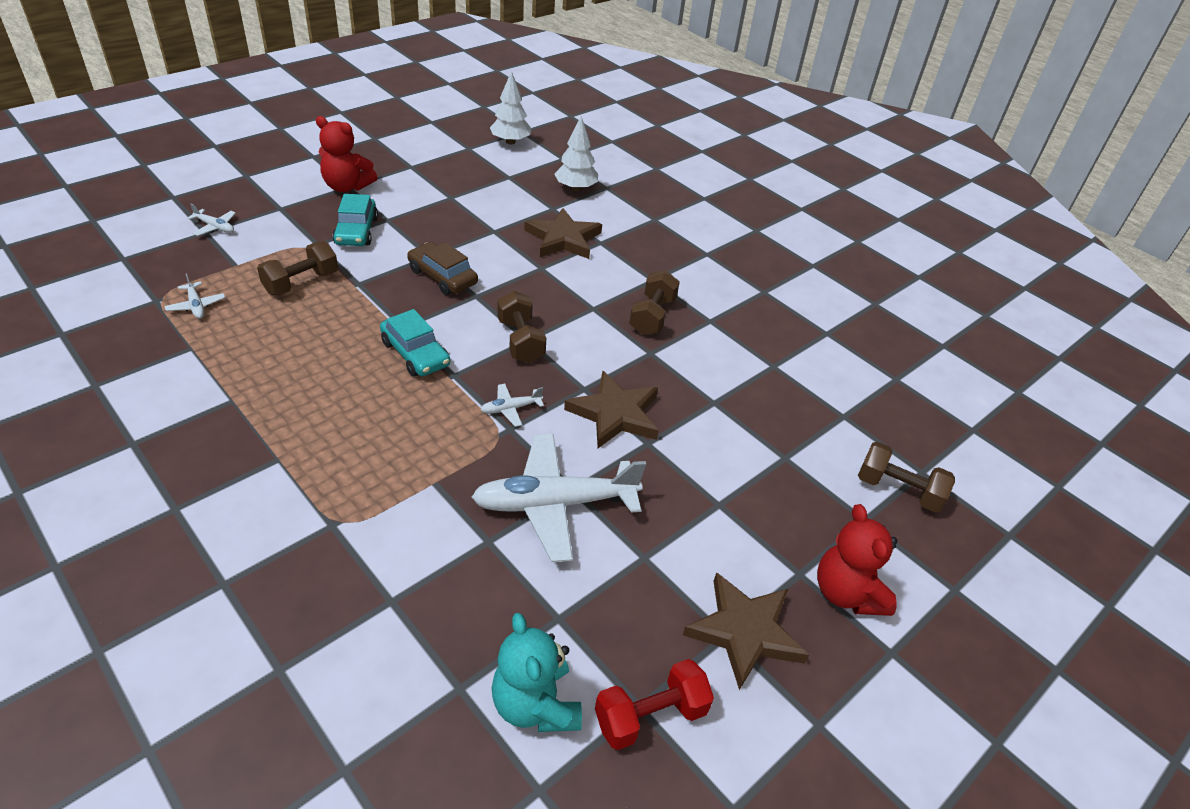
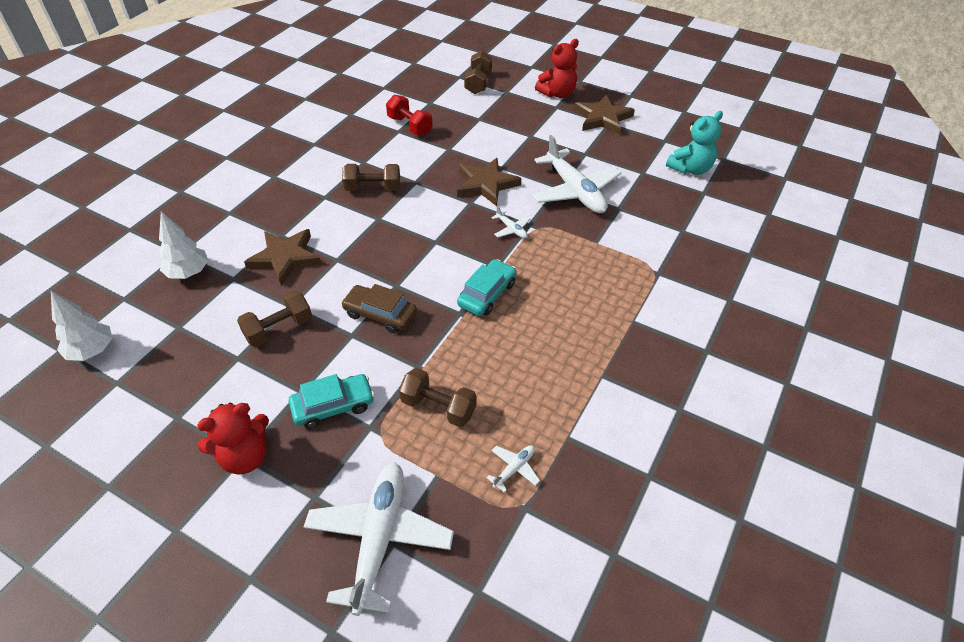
camera: 105 degrees left, 5 degrees up
white plane [187,204,236,236] -> white plane [304,463,454,616], size x2.37
red teddy bear [316,116,377,192] -> red teddy bear turned 60 degrees clockwise [197,402,269,475]
brown car [407,242,478,295] -> brown car turned 90 degrees clockwise [341,284,417,333]
brown dumbbell [497,291,546,363] -> brown dumbbell moved to [237,291,312,347]
red dumbbell [595,659,714,750] -> red dumbbell moved to [386,95,433,136]

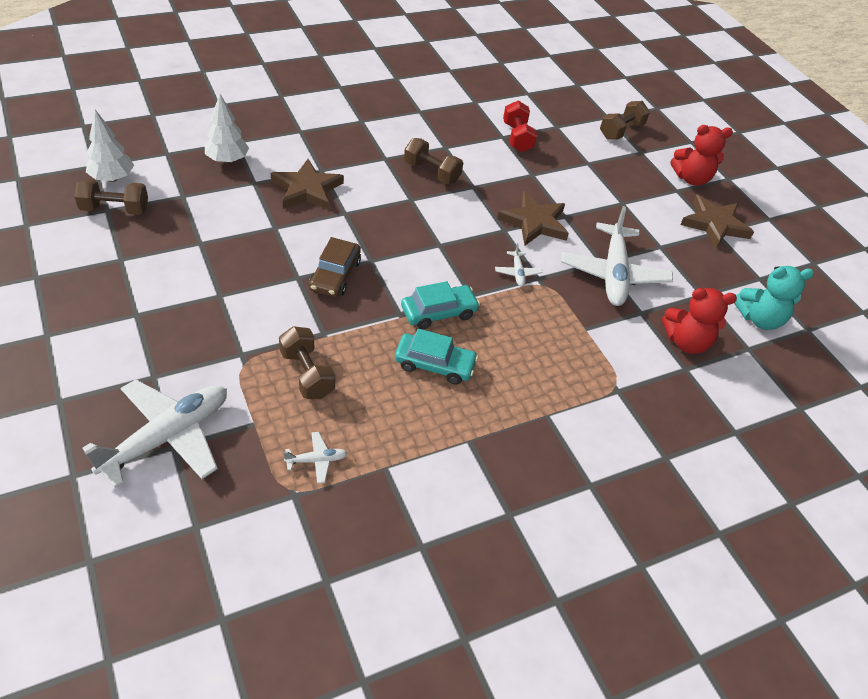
camera: 30 degrees right, 0 degrees up
red teddy bear [197,402,269,475] -> red teddy bear moved to [662,288,737,354]
brown dumbbell [237,291,312,347] -> brown dumbbell moved to [74,179,148,215]
turquoise car [289,374,375,429] -> turquoise car moved to [395,329,478,385]
brown car [341,284,417,333] -> brown car turned 135 degrees counterclockwise [309,237,361,297]

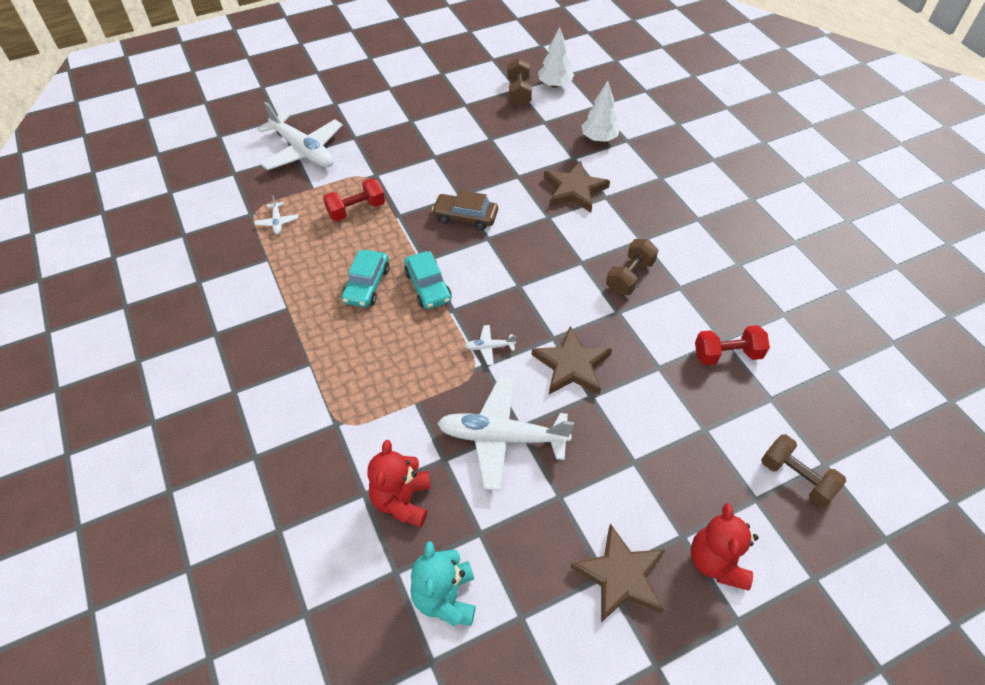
camera: 95 degrees right, 5 degrees up
brown dumbbell [279,326,335,399] -> red dumbbell [323,178,385,221]

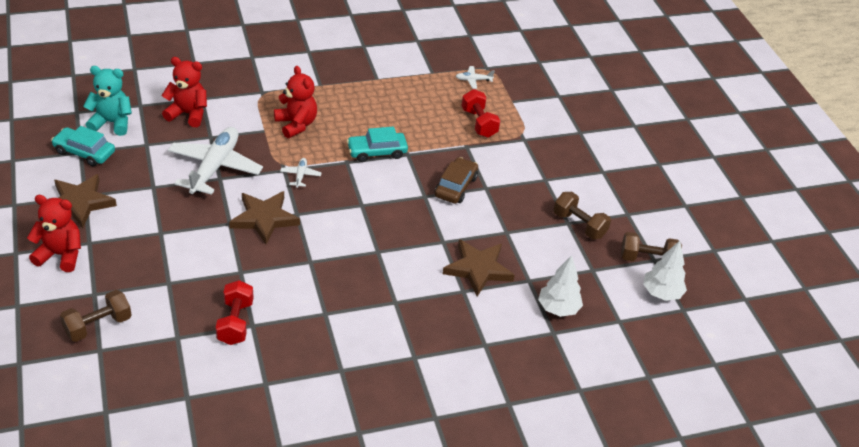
camera: 95 degrees right, 10 degrees down
white plane [257,102,343,170] -> none
turquoise car [341,250,390,308] -> turquoise car moved to [51,126,115,166]
brown dumbbell [606,239,658,295] -> brown dumbbell moved to [553,192,611,239]
none -> red teddy bear [274,66,317,138]

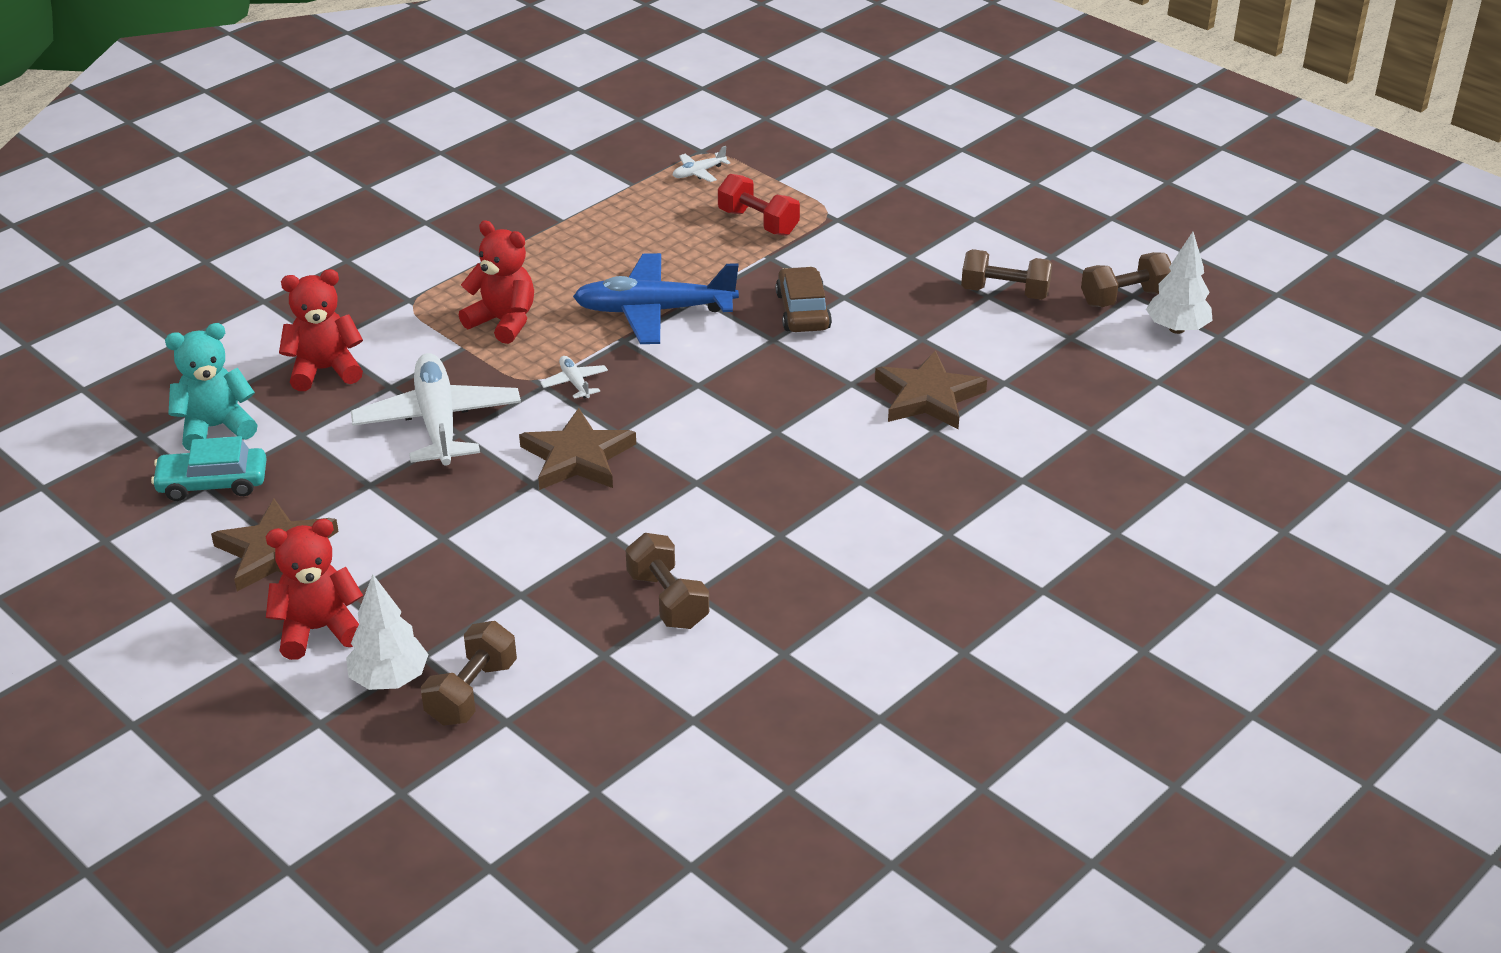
camera: 25 degrees left, 5 degrees down
red dumbbell [216,280,253,345] -> brown dumbbell [626,533,709,629]
turquoise car [347,126,408,162] -> blue plane [573,253,739,344]
white tree [538,255,583,317] -> white tree moved to [346,574,429,690]

